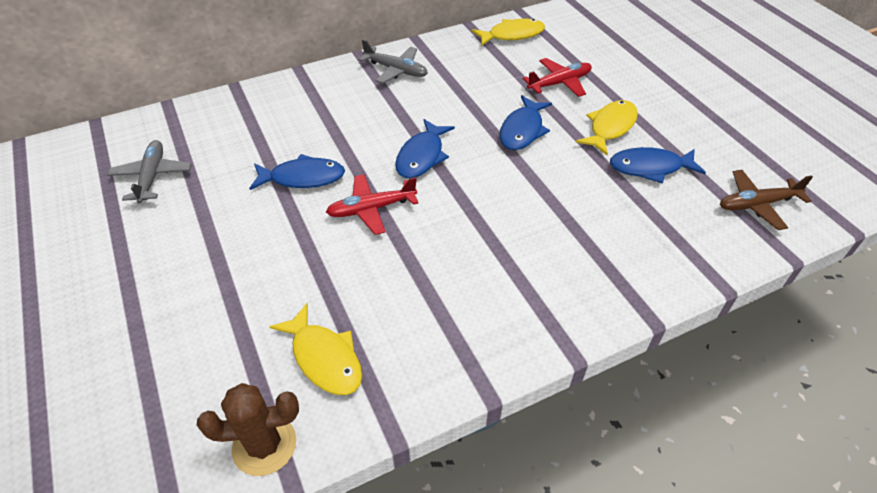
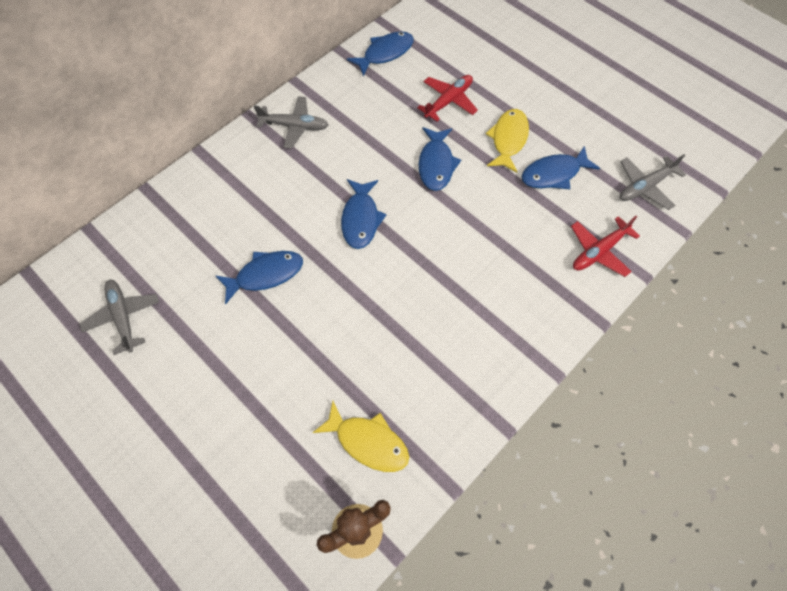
camera: 20 degrees left, 15 degrees up
red plane [326,174,418,235] -> red plane moved to [571,216,640,277]
yellow fish [472,19,545,46] -> blue fish [347,31,414,76]
brown plane [720,170,813,230] -> grey plane [620,154,686,210]

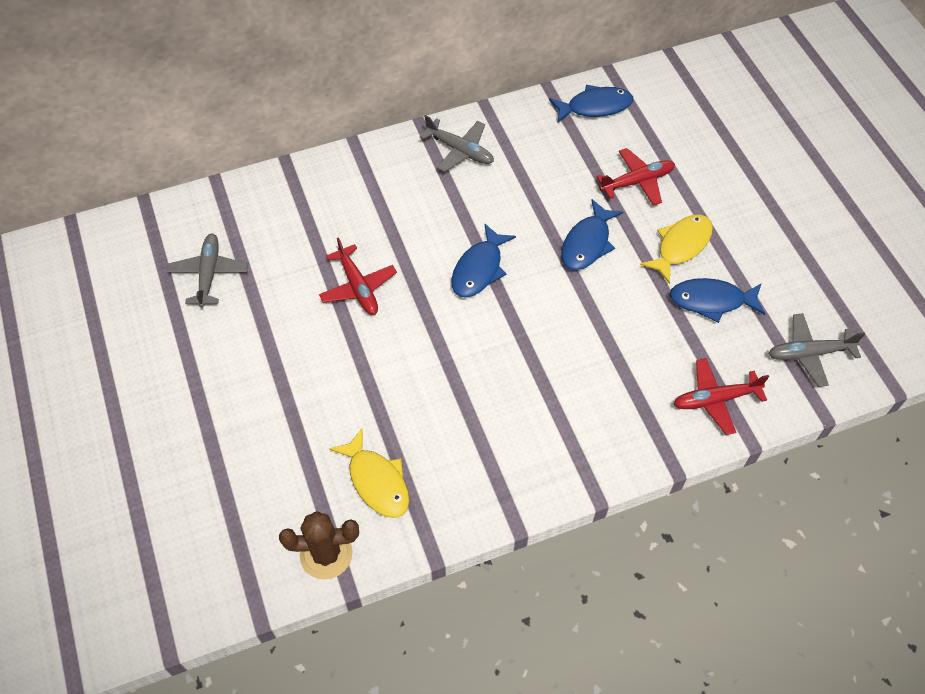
camera: 25 degrees right, 5 degrees down
blue fish [215,251,303,305] -> red plane [319,237,397,315]

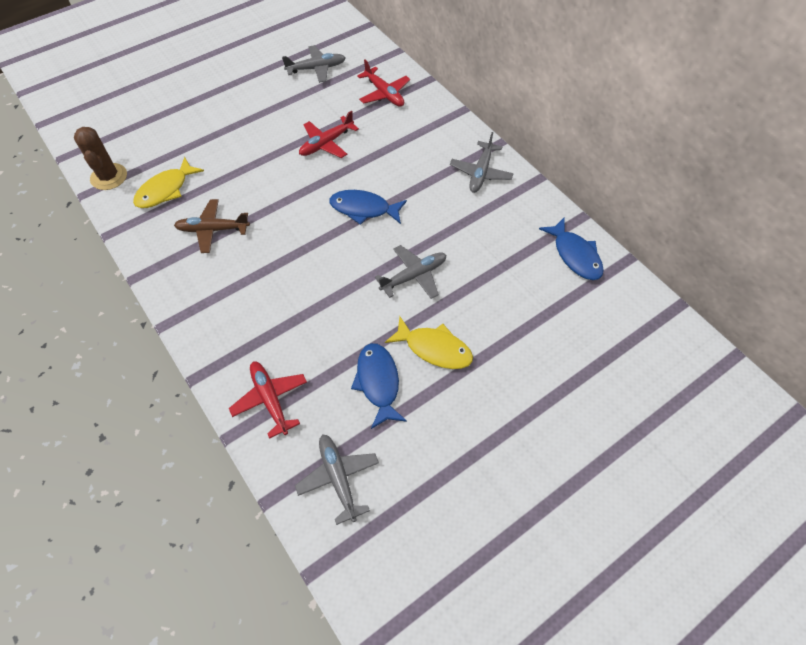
camera: 75 degrees right, 0 degrees up
blue fish [561,199,623,270] -> grey plane [375,245,446,299]
red plane [596,148,675,206] -> red plane moved to [357,60,410,107]
none -> brown plane [174,199,250,253]

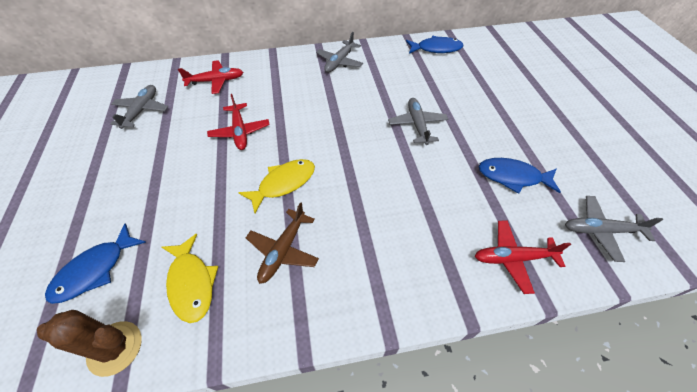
camera: 65 degrees left, 5 degrees down
blue fish [329,190,407,225] -> blue fish moved to [45,224,146,304]
yellow fish [385,317,473,369] -> yellow fish moved to [238,159,315,213]
grey plane [450,132,514,193] -> grey plane turned 75 degrees clockwise [316,32,363,73]

